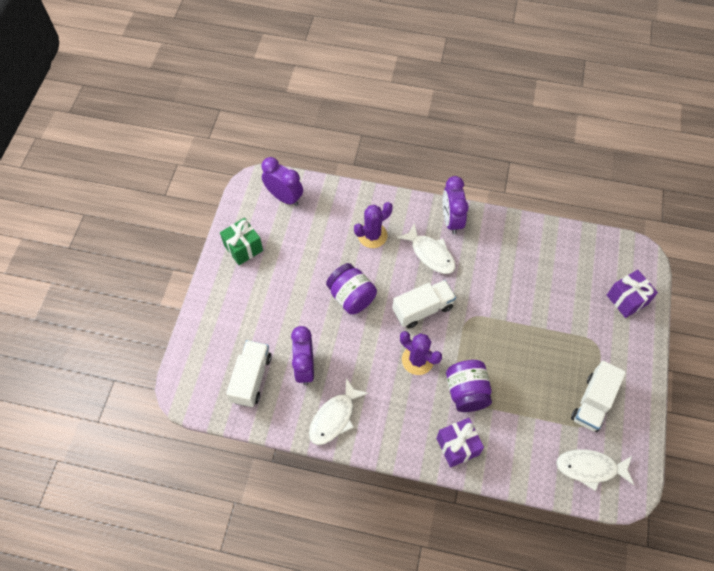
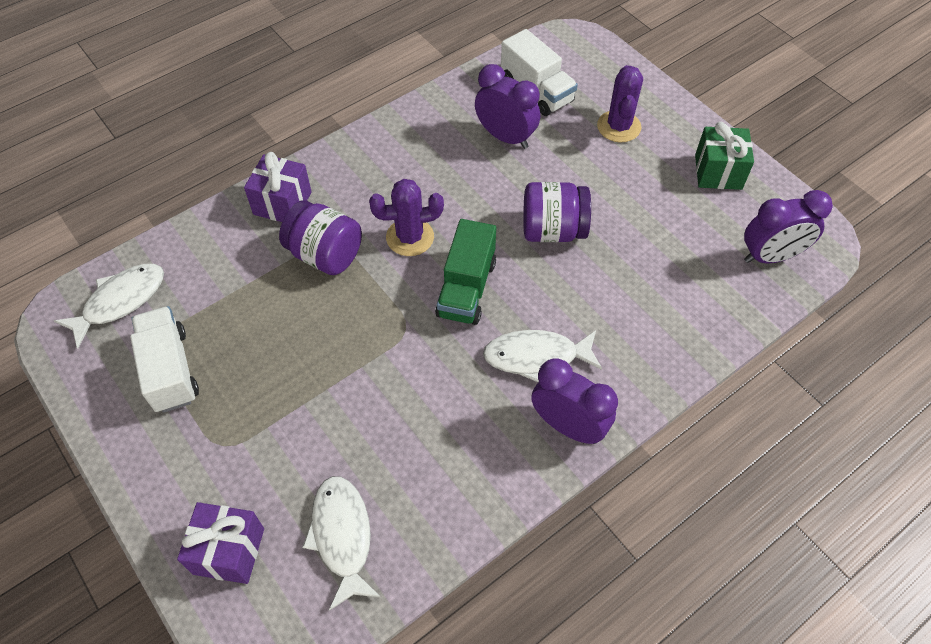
camera: 130 degrees right, 5 degrees down
white fish [309,378,369,445] -> white fish moved to [302,476,381,611]
purple cactus [354,202,393,248] -> purple cactus moved to [597,65,643,142]
white truck [392,280,456,328] -> green truck [435,219,496,325]

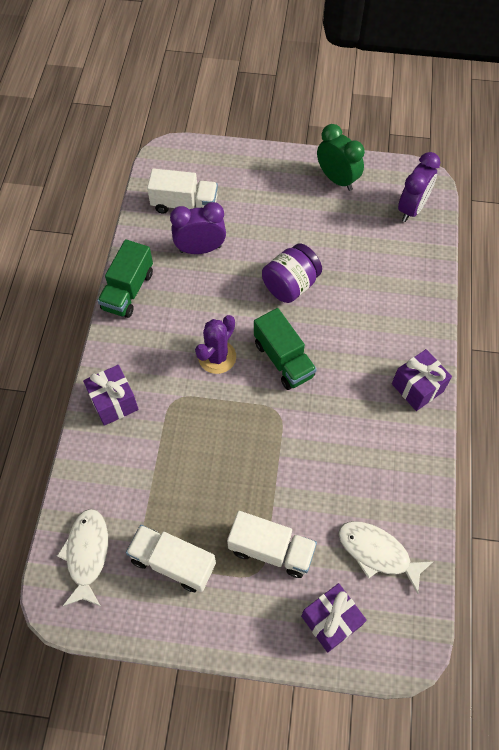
camera: 45 degrees left, 5 degrees up
purple jar [279,200,362,275] -> none
white fish [483,330,602,382] -> none
purple clock [531,358,618,444] -> purple gift [392,349,452,411]
purple cactus [597,65,643,142] -> none
green gift [695,122,754,190] -> green clock [317,124,365,191]
none -> green truck [97,239,153,318]
none -> white truck [227,511,317,578]

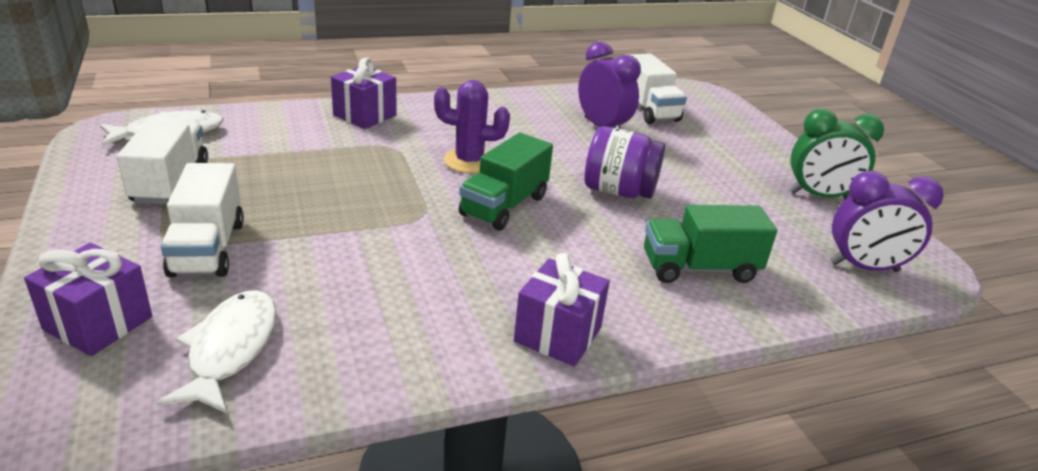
camera: 60 degrees right, 30 degrees down
green truck [97,239,153,318] -> green truck moved to [644,205,777,283]
green clock [317,124,365,191] -> green clock turned 75 degrees clockwise [790,109,884,199]

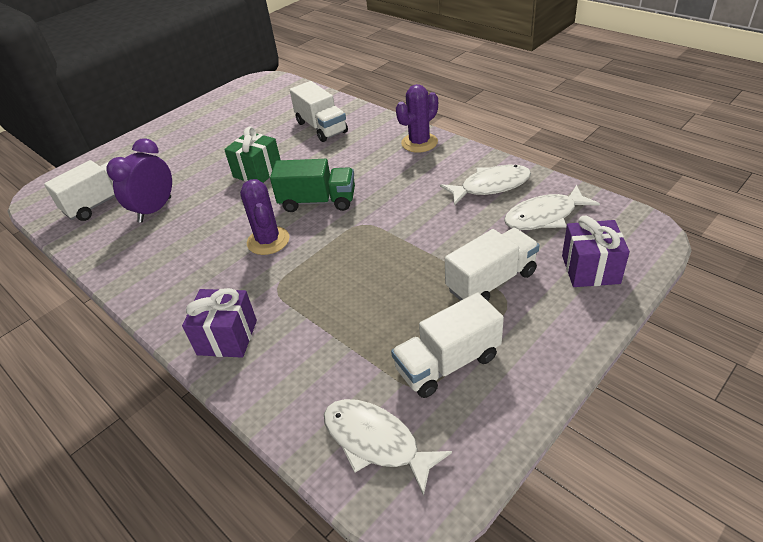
camera: 110 degrees left, 10 degrees up
purple gift [514,253,610,366] -> purple cactus [396,84,438,152]
purple jar [584,126,665,199] -> green gift [224,126,281,183]
green truck [644,205,777,283] -> white truck [290,81,348,142]
green clock [790,109,884,199] -> none
purple clock [830,171,944,272] -> none
none -> white fish [440,165,531,205]

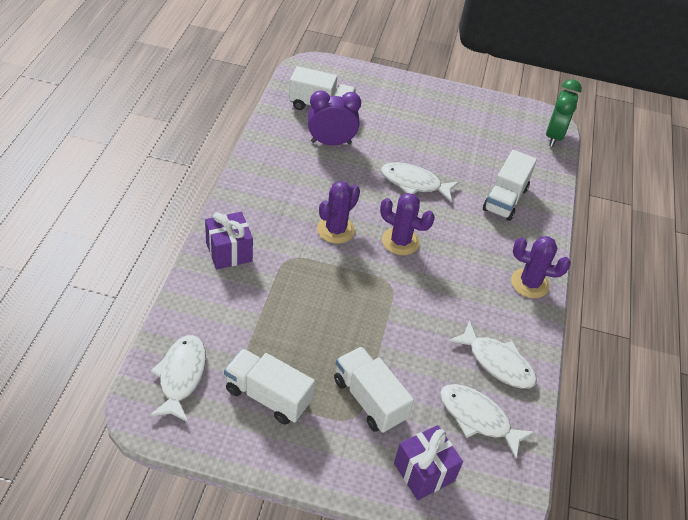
camera: 50 degrees right, 5 degrees up
green gift [224,126,281,183] -> white fish [381,162,459,202]
green truck [270,159,355,212] -> purple cactus [380,193,435,255]
white truck [445,228,540,301] -> white truck turned 150 degrees counterclockwise [334,346,414,433]
none -> green clock [546,79,582,147]

